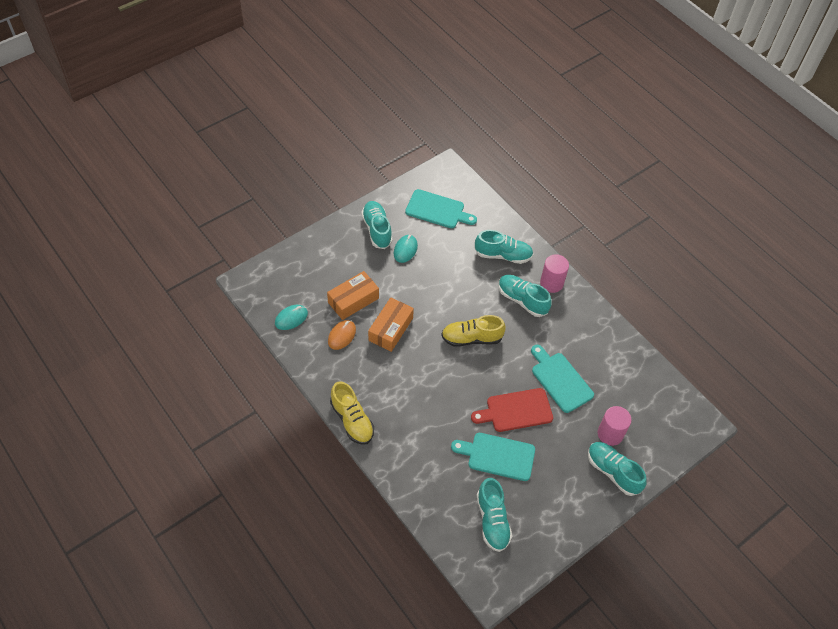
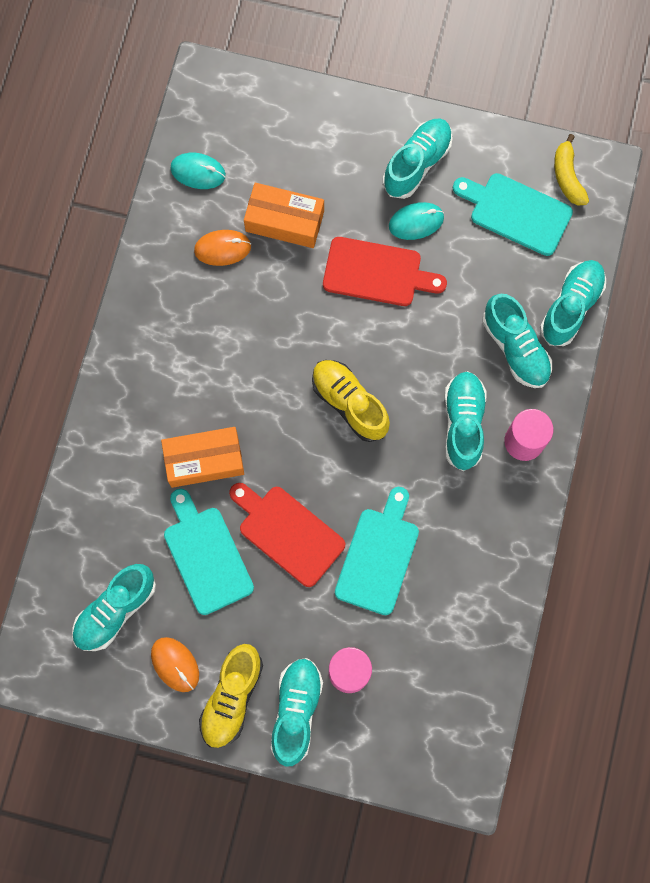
camera: 55 degrees right, 20 degrees up
yellow shoe [330,381,374,445] -> yellow shoe moved to [199,644,263,748]
orange box [368,298,414,352] -> orange box moved to [161,427,244,488]
turquoise cutting board [405,189,477,228] -> turquoise cutting board turned 135 degrees clockwise [453,173,573,256]
none -> orange mouse [151,637,199,692]
none -> red cutting board [323,237,447,306]
none -> turquoise shoe [540,260,606,346]
none -> yellow banana [554,134,589,206]

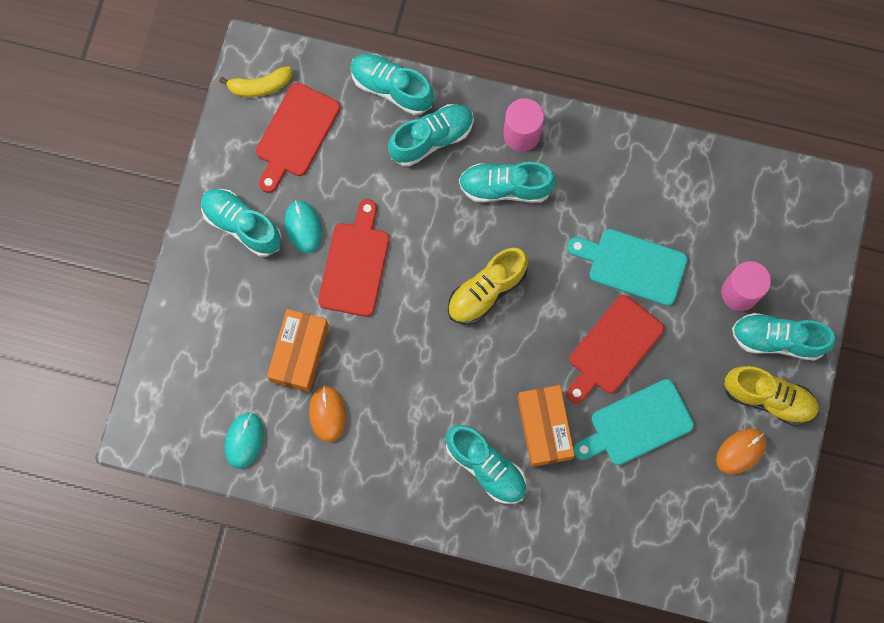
camera: 90 degrees left, 0 degrees up
turquoise shoe [72,564,156,651] -> turquoise shoe moved to [446,425,526,504]
turquoise cutting board [453,173,573,256] -> red cutting board [256,83,340,193]

